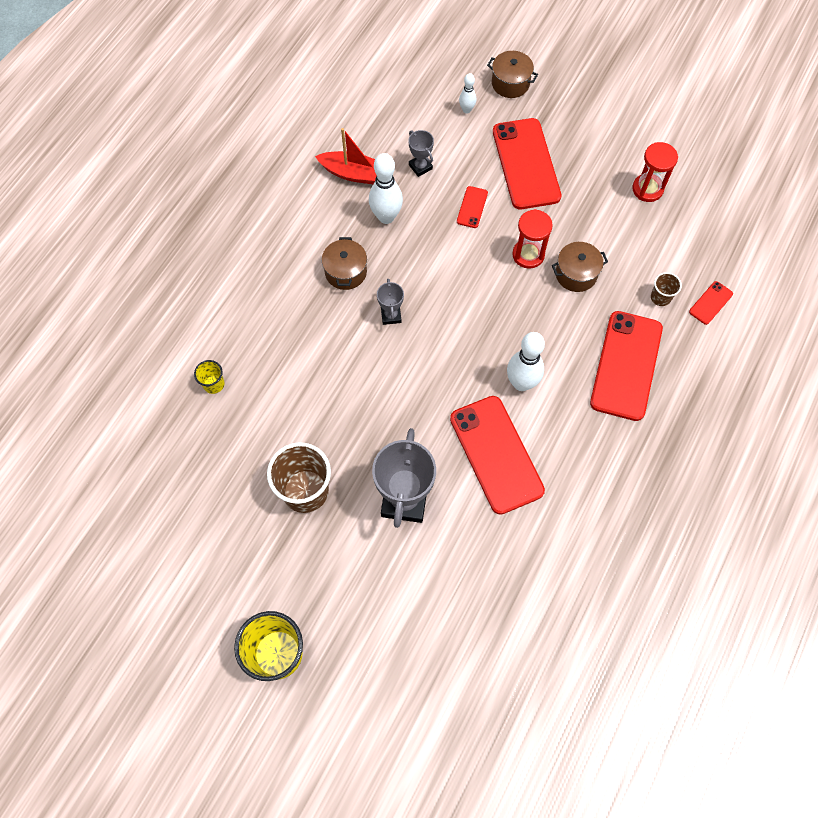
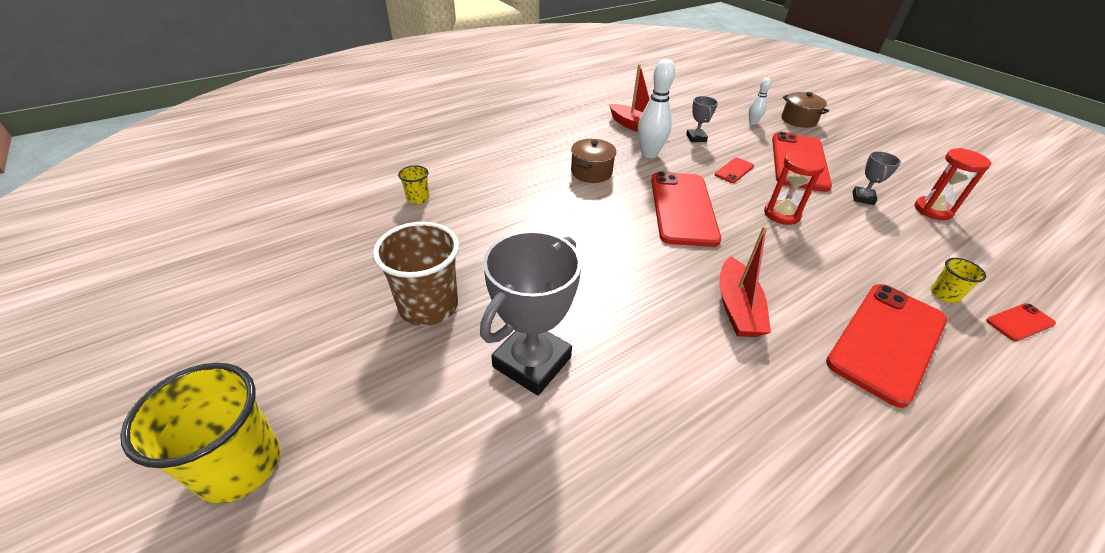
camera: 25 degrees right, 25 degrees down
grey trophy [377,279,404,325] -> grey trophy moved to [852,151,901,205]
red phone [450,396,545,515] -> red phone moved to [651,172,721,247]
white bowling pin [507,332,545,391] -> red boat [719,226,771,337]
brown pot [552,242,608,292] -> none
brown cup [651,272,682,306] -> yellow cup [930,258,986,303]

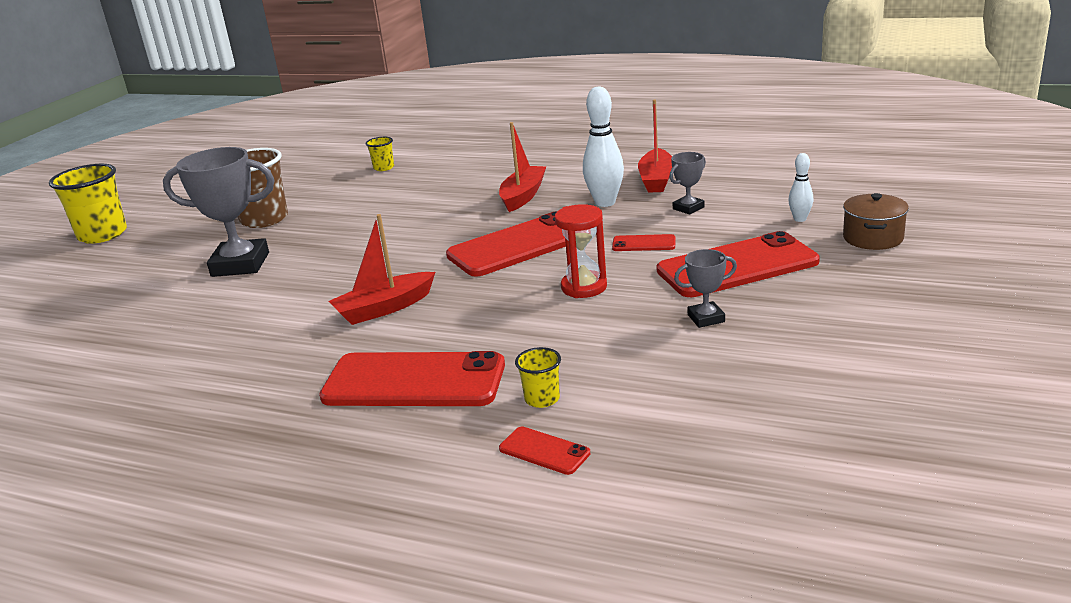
camera: 60 degrees right, 15 degrees down
brown pot [571,139,616,183] -> red boat [499,122,546,212]
red hourglass [915,148,991,220] -> none

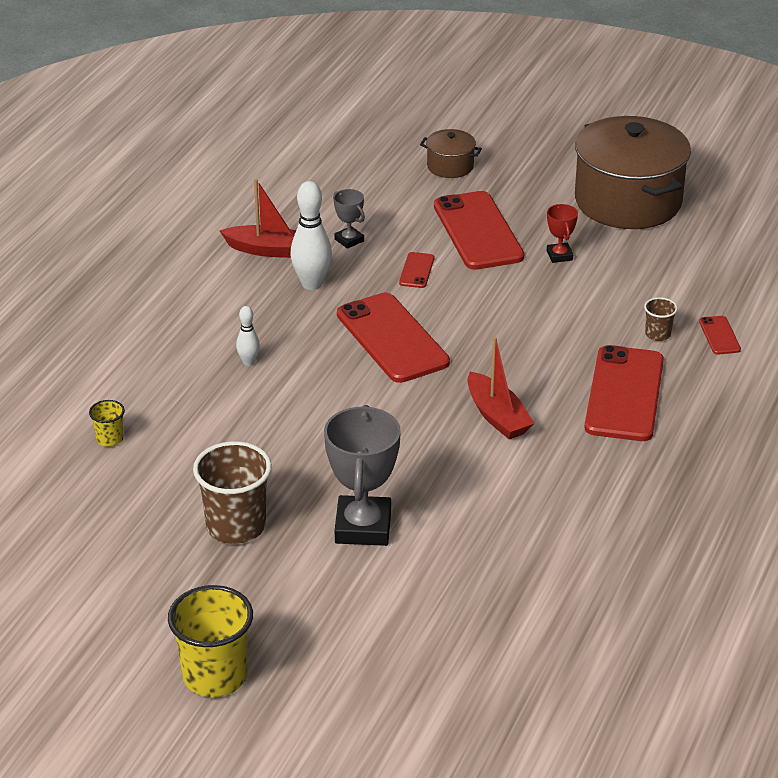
camera: 90 degrees left, 10 degrees up
red boat [499,122,546,212] -> none
red phone [499,427,590,475] -> red phone turned 45 degrees counterclockwise [699,316,741,355]
yellow cup [515,347,561,408] -> brown cup [644,297,678,341]
red hourglass [555,204,607,298] -> none
grey trophy [674,249,737,328] -> red trophy [547,204,578,263]
white bowling pin [788,153,813,222] -> white bowling pin moved to [236,306,260,366]
none -> brown pot [575,116,691,229]

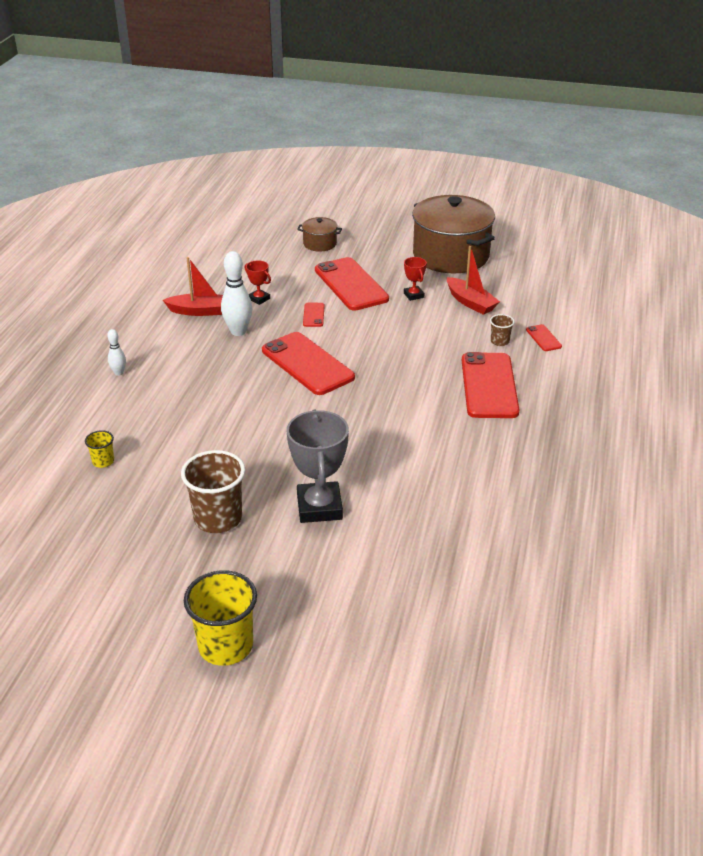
camera: 10 degrees left, 0 degrees up
white bowling pin [236,306,260,366] -> white bowling pin moved to [107,329,126,376]
grey trophy [333,189,365,249] -> red trophy [245,260,271,305]
red boat [467,337,535,439] -> red boat moved to [447,246,500,315]

